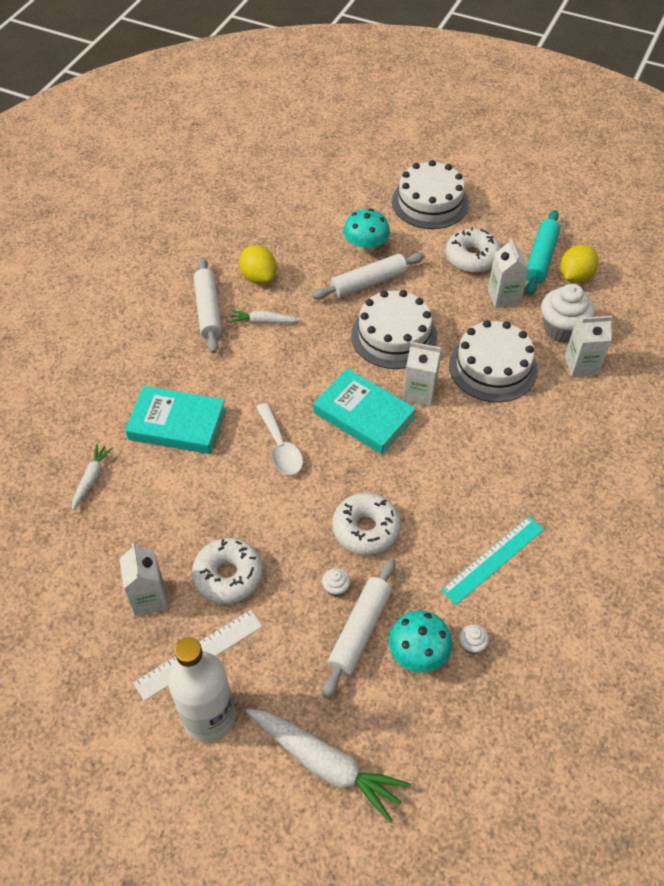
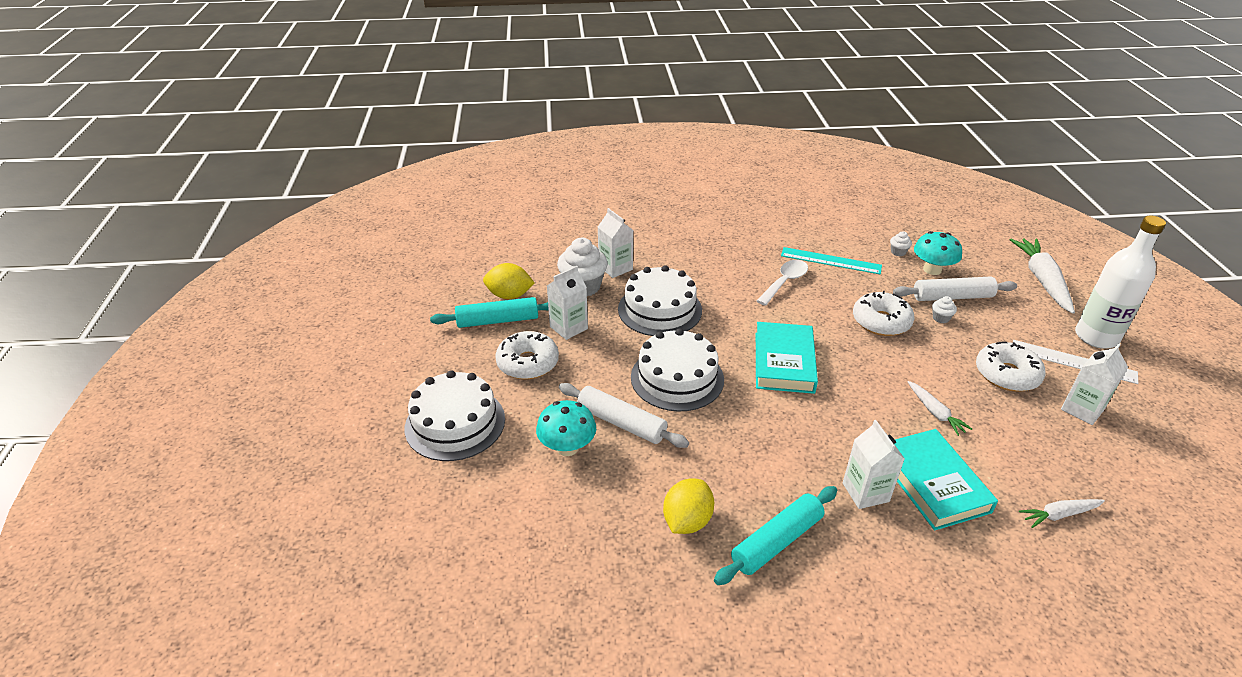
camera: 120 degrees left, 15 degrees down
white rolling pin [194,257,222,353] -> turquoise rolling pin [714,486,837,585]
white carrot [230,310,301,324] -> white carrot moved to [907,381,972,436]
white spoon [256,403,303,475] -> white spoon moved to [757,260,808,306]
white carton [403,342,442,406] -> white carton moved to [843,420,905,509]

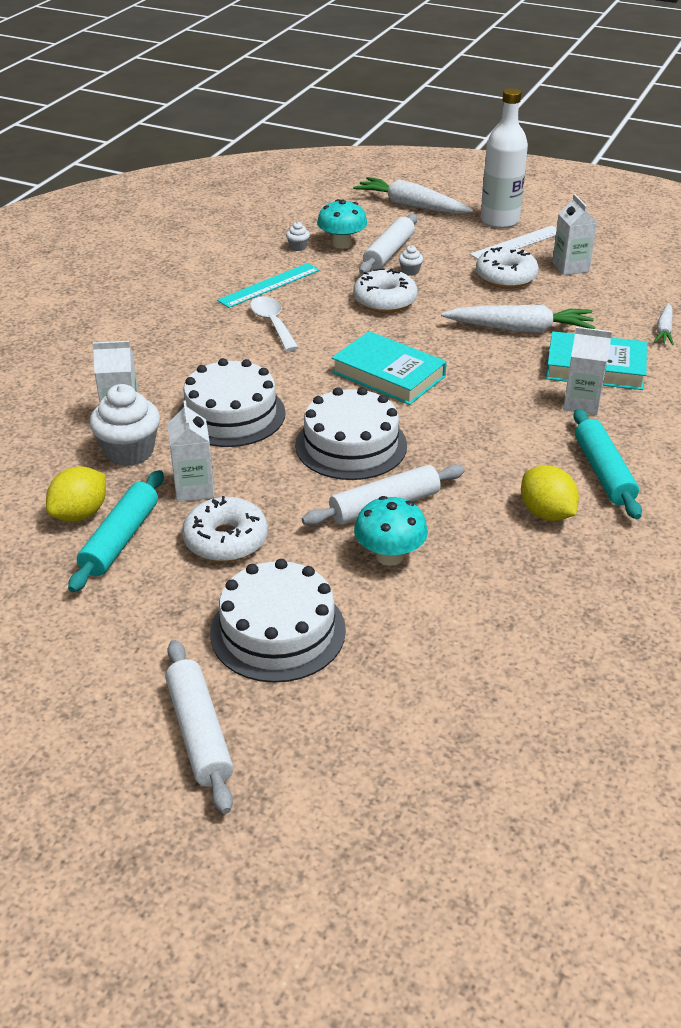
camera: 60 degrees left, 0 degrees up
white carrot [907,381,972,436] -> white carrot [441,305,595,333], size x1.89
none -> white rolling pin [165,640,233,814]

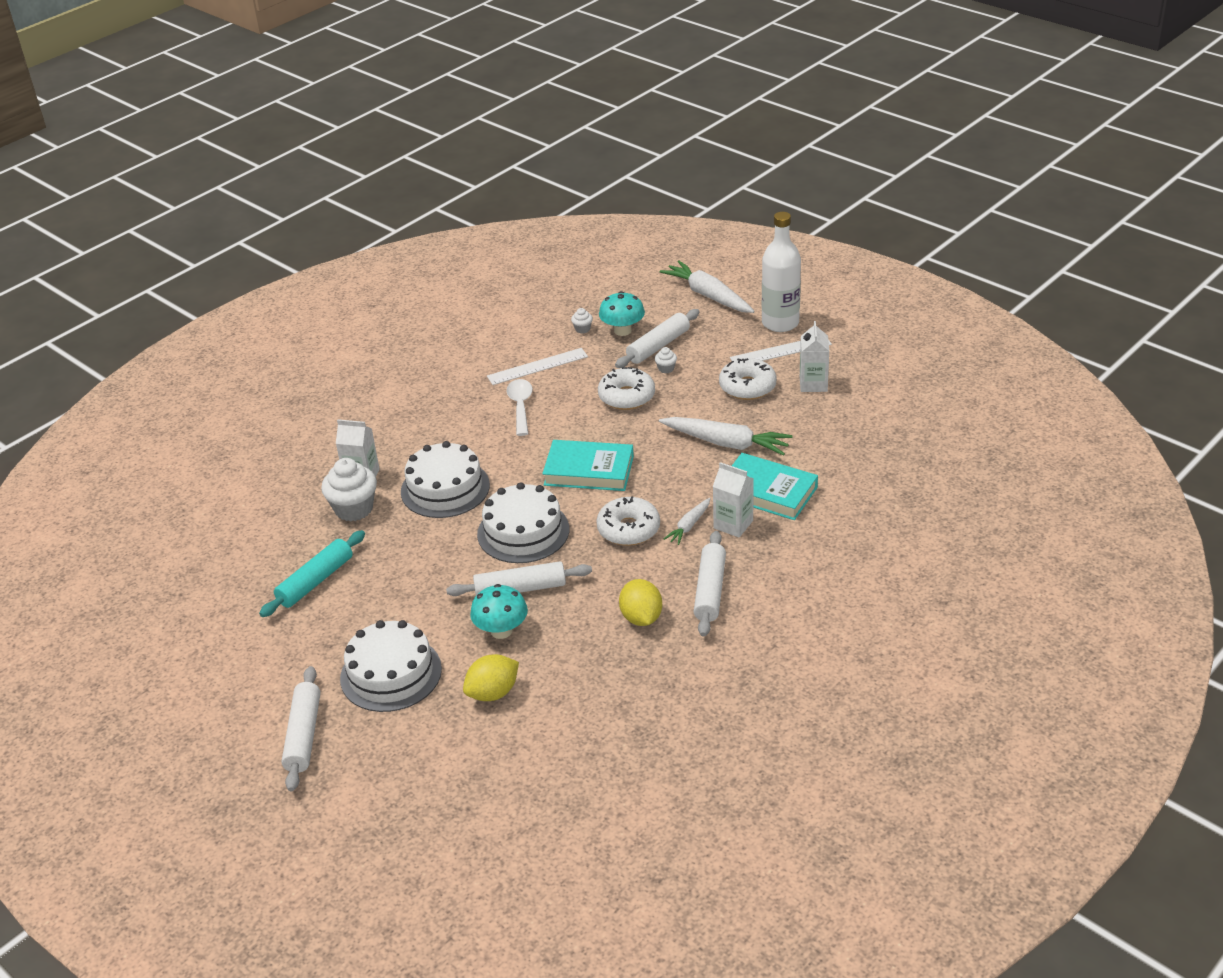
camera: 20 degrees right, 0 degrees up
yellow lemon [46,467,106,522] -> yellow lemon moved to [463,654,519,701]
white carton [168,400,215,502] -> none
white donut [182,496,268,562] -> white donut moved to [596,496,660,546]
turquoise ruler [217,263,320,308] -> white ruler [487,348,588,385]
turquoise book [332,331,447,405] -> turquoise book turned 45 degrees counterclockwise [542,440,634,491]
turquoise rolling pin [573,409,642,519] -> white rolling pin [694,531,726,637]
white carrot [654,303,674,345] -> white carrot moved to [664,498,710,545]

